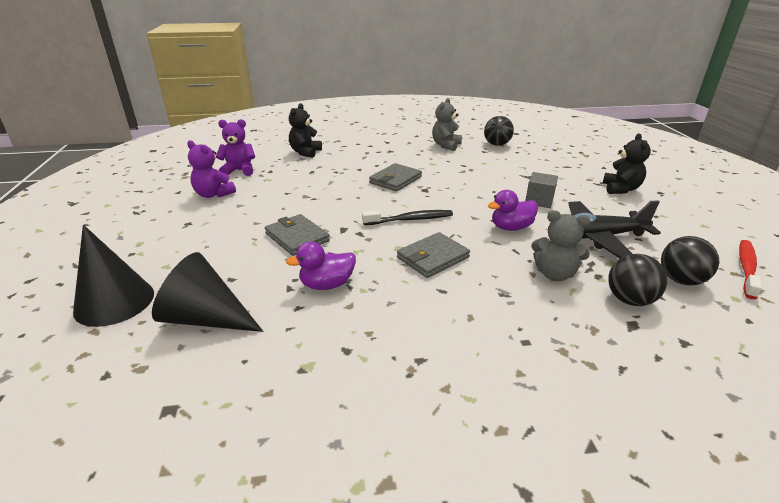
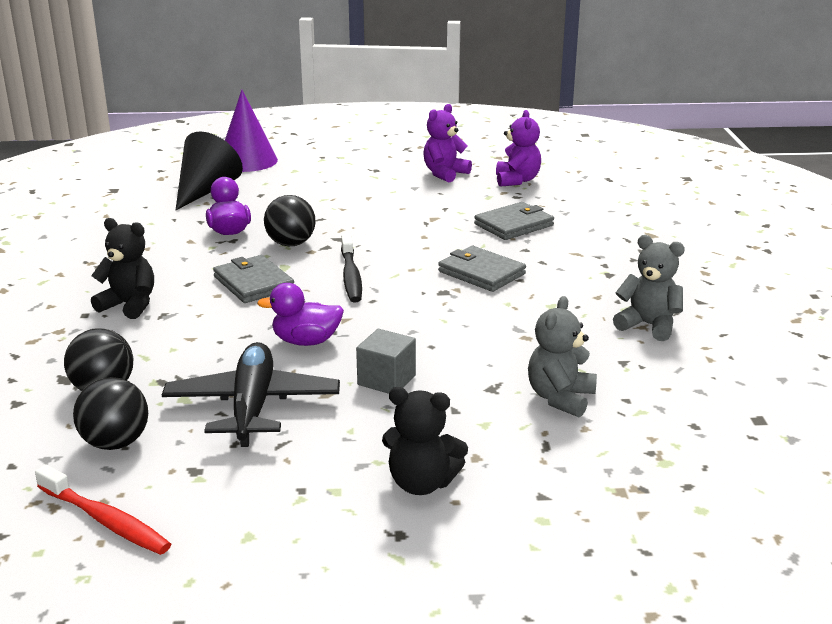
camera: 95 degrees right, 5 degrees down
black cone [73,225,154,327] -> purple cone [225,90,278,172]
grey wallet [265,214,330,256] -> grey wallet moved to [474,202,554,240]
black teddy bear [289,103,322,158] -> black teddy bear moved to [91,218,154,319]
black ball [484,116,514,146] -> black ball moved to [264,195,316,246]
purple duck [488,190,538,231] -> purple duck turned 75 degrees counterclockwise [257,283,344,346]
grey teddy bear [531,210,590,281] -> grey teddy bear moved to [528,296,597,418]

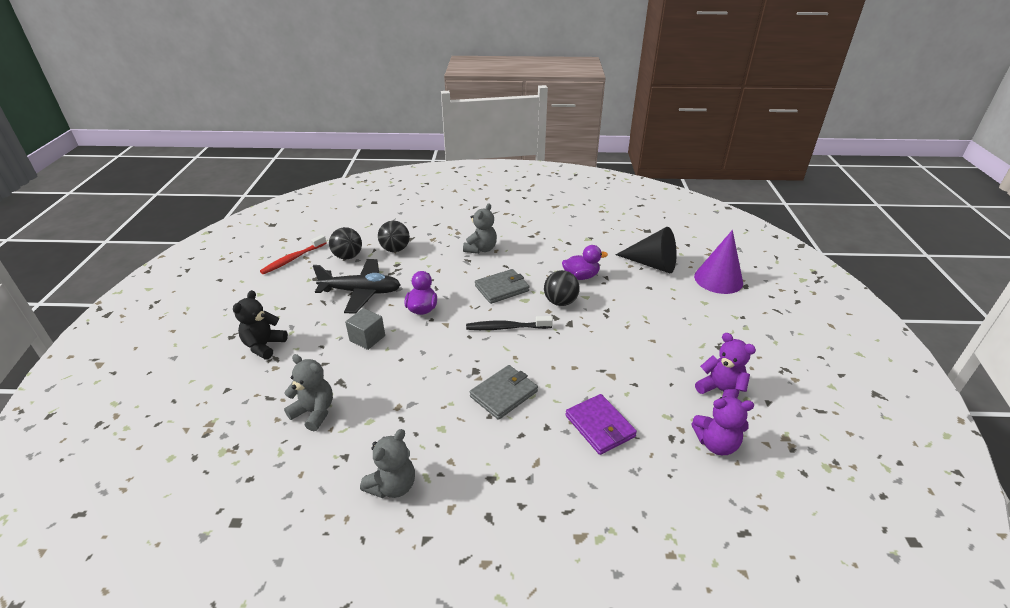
camera: 95 degrees right, 10 degrees up
black teddy bear [91,218,154,319] -> grey teddy bear [463,203,497,254]
grey wallet [474,202,554,240] -> purple wallet [565,394,637,455]

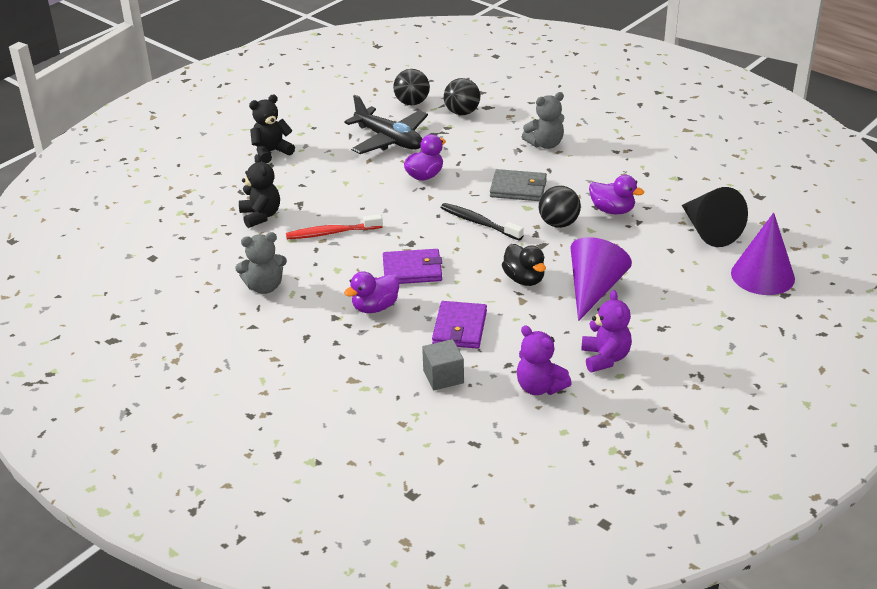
camera: 40 degrees right, 0 degrees up
red toothbrush [260,235,327,274] -> red toothbrush moved to [286,214,383,239]
grey teddy bear [284,354,333,431] -> black teddy bear [239,154,280,228]
grey cube [345,308,385,350] -> grey cube moved to [422,339,464,390]
grey wallet [470,365,538,420] -> purple wallet [383,249,442,284]
none -> purple duck [344,271,399,313]
none -> black duck [502,244,546,286]
none -> purple cone [570,237,632,321]

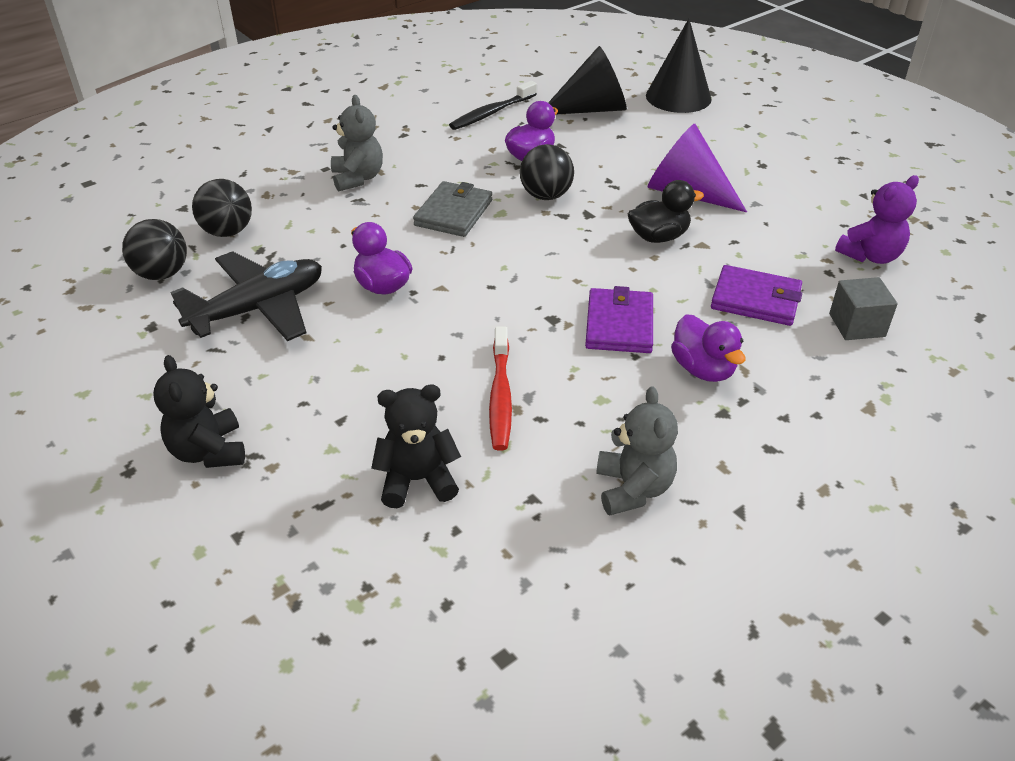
camera: 80 degrees left, 5 degrees up
black toothbrush [440,203,524,241] -> black toothbrush moved to [449,81,537,130]
purple teddy bear [581,290,632,372] -> none
purple cone [731,213,795,295] -> black cone [646,19,712,113]

